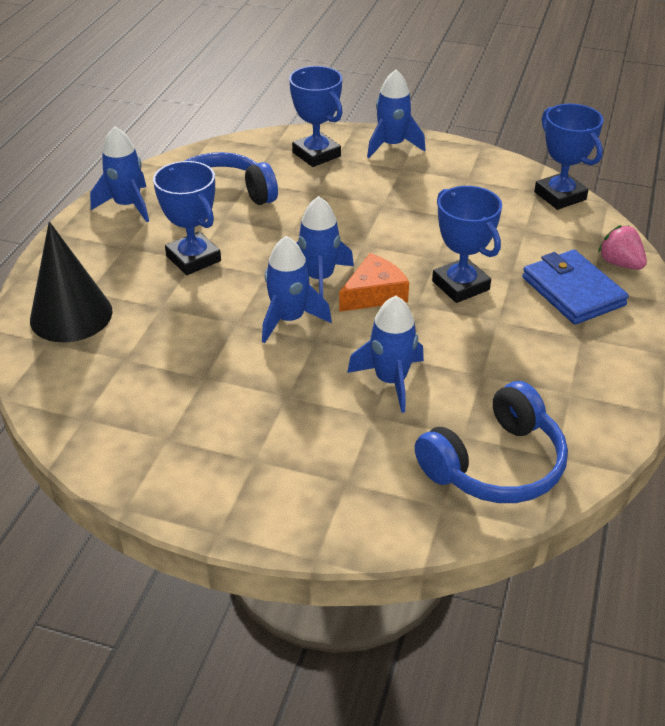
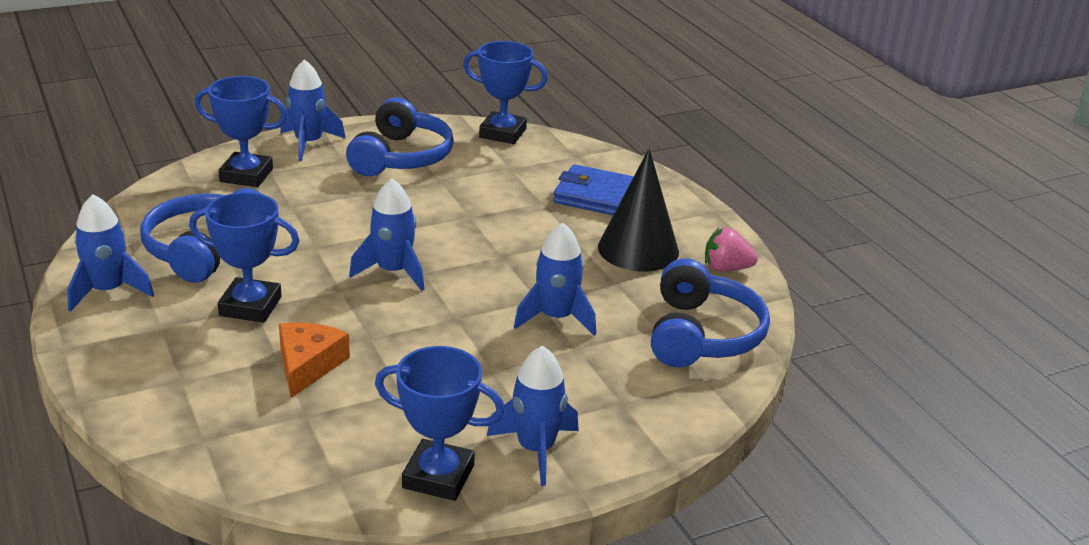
camera: 45 degrees left, 10 degrees down
black cone [30,221,113,342] -> black cone moved to [598,149,679,271]
blue rocket [262,236,332,343] -> blue rocket moved to [487,346,579,486]
orange cheese [339,253,409,312] -> orange cheese moved to [279,322,350,398]
blue trophy [432,186,502,303] -> blue trophy moved to [375,346,505,501]
pink strawberry [598,225,647,270] -> pink strawberry moved to [705,228,758,272]
none -> blue headphones [346,98,454,176]

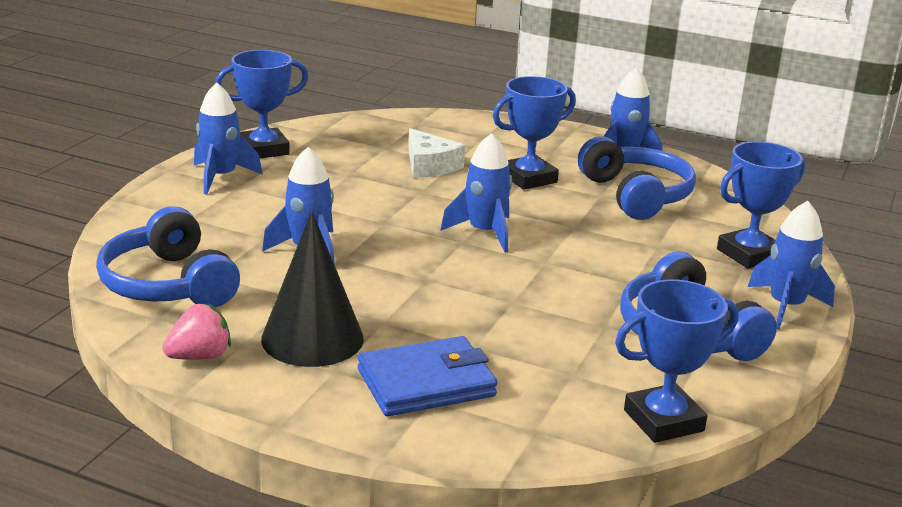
camera: 140 degrees right, 5 degrees down
orange cheese [279,322,350,398] -> white cheese [408,128,465,178]

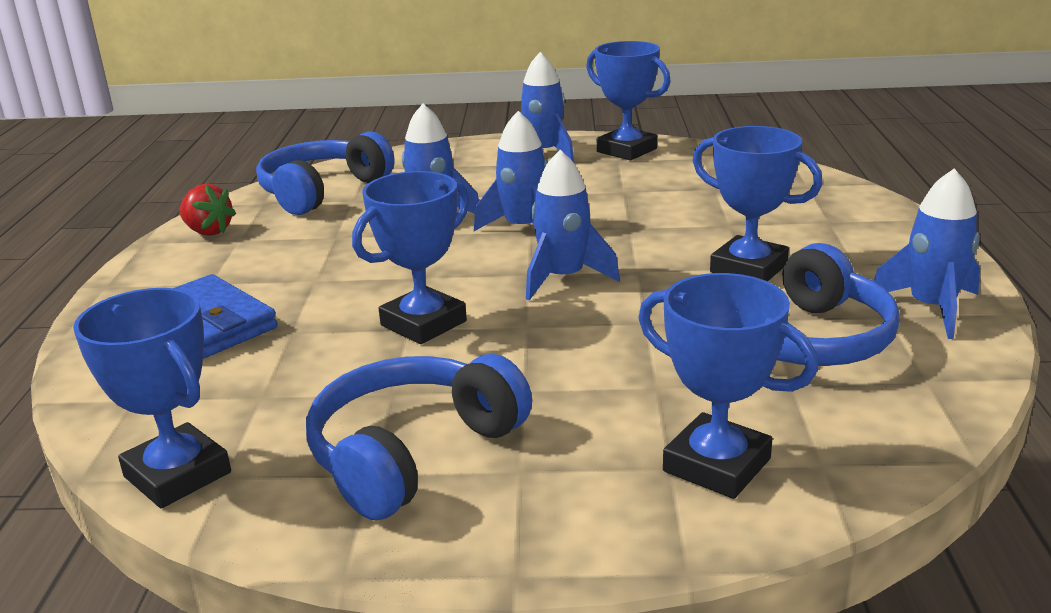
camera: 70 degrees right, 0 degrees up
pink strawberry [162,303,231,360] -> red strawberry [179,184,236,236]
black cone [261,211,364,367] -> none
white cheese [408,128,465,178] -> none
blue rocket [748,201,835,330] -> blue rocket moved to [474,111,548,231]
none -> blue trophy [352,171,469,344]

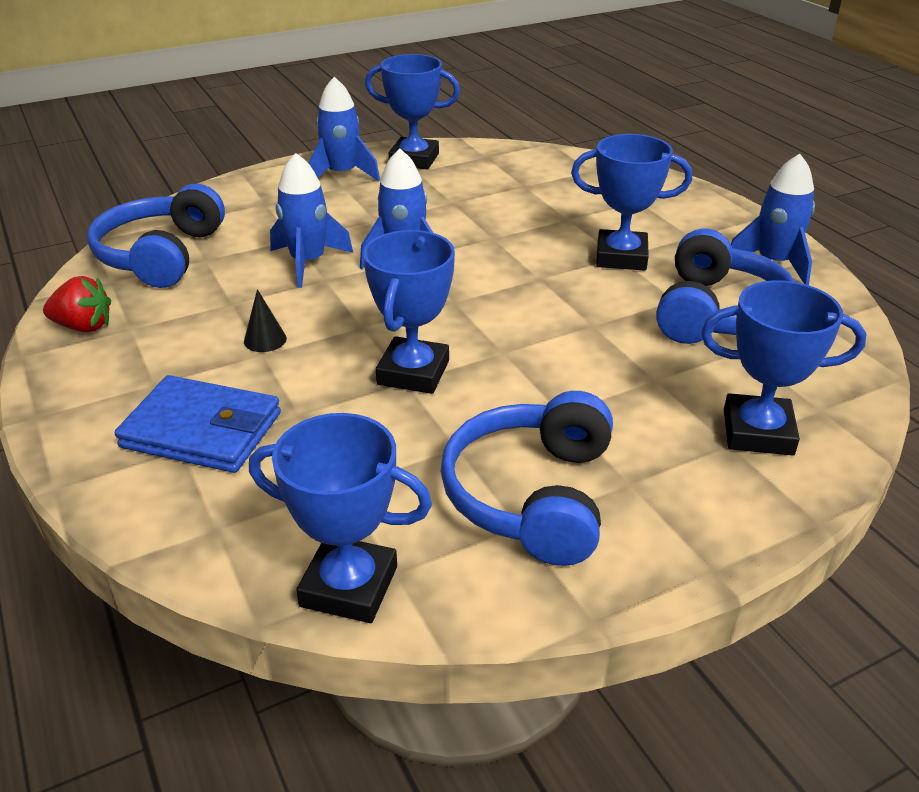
camera: 30 degrees left, 10 degrees up
blue rocket [526,150,620,301] -> none
none -> black cone [244,289,287,352]

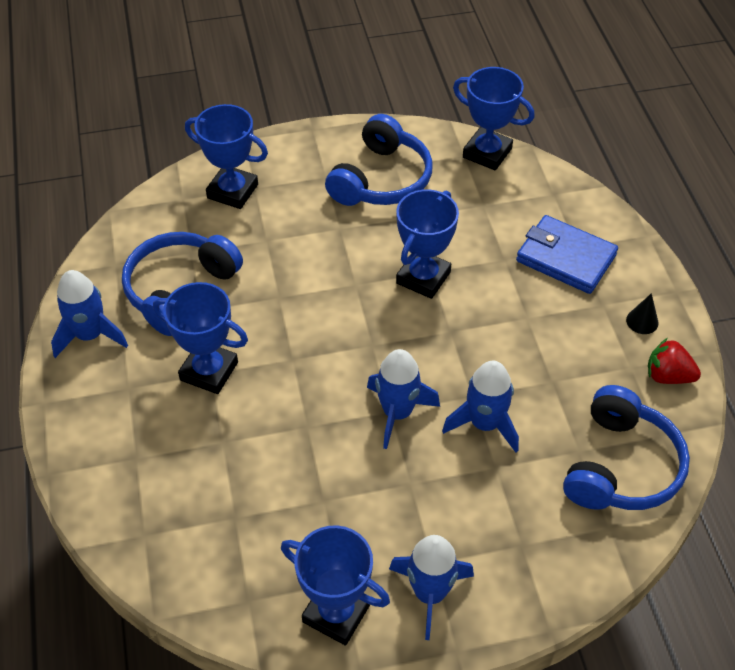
camera: 165 degrees left, 15 degrees up
black cone [244,289,287,352] -> black cone moved to [626,293,659,334]

